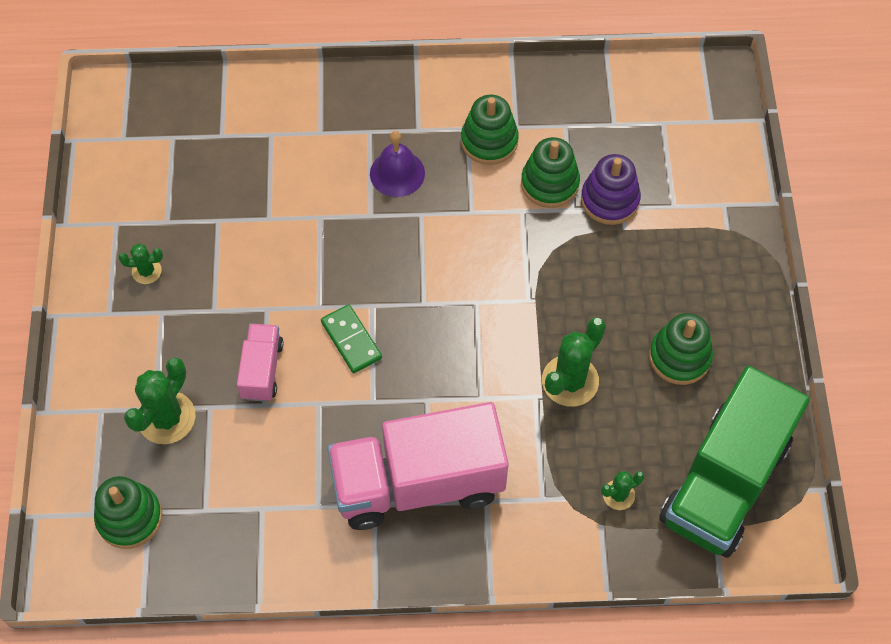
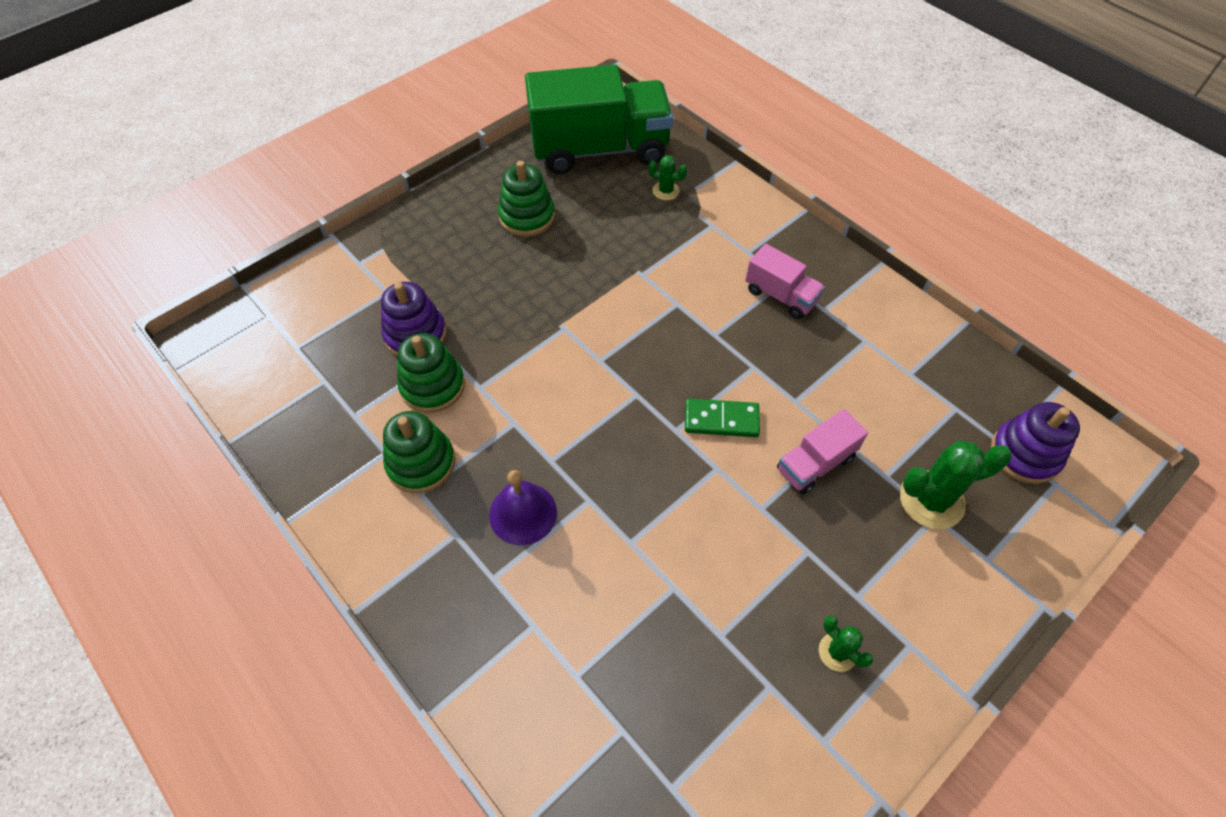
camera: 130 degrees left, 5 degrees down
green stacking toy [94,476,163,549] -> purple stacking toy [991,402,1080,484]
green domino [321,304,382,373] -> green domino turned 75 degrees clockwise [685,399,760,437]
pink truck [327,402,509,530] -> pink truck [745,244,825,319], size x0.47
green cactus [542,318,606,407] -> none

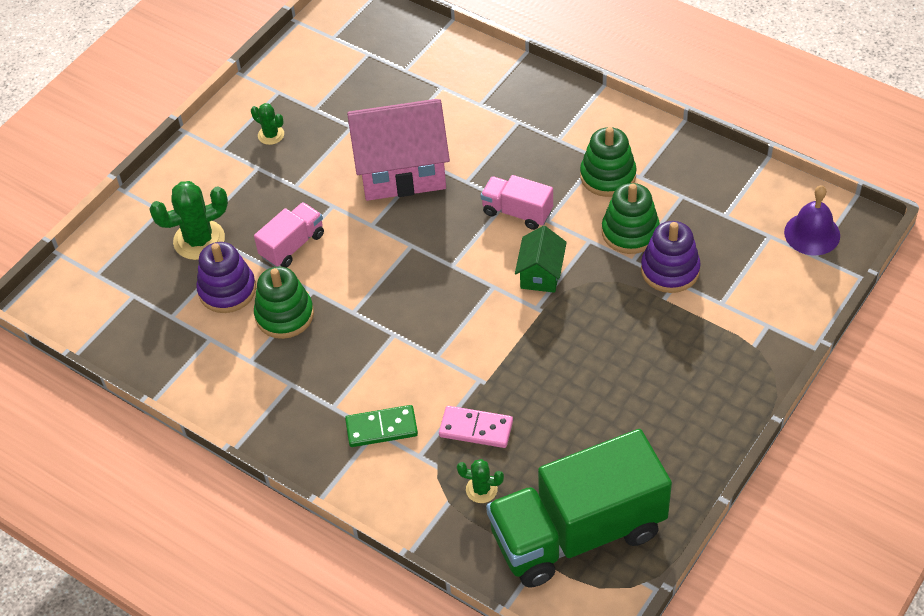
camera: 170 degrees right, 5 degrees down
purple bell [489,470,557,545] -> purple bell moved to [784,185,840,255]
green stacking toy [498,161,555,237] -> green stacking toy moved to [254,266,314,339]
green domino [685,399,760,437] -> green domino moved to [345,405,418,447]
pink truck [745,244,825,319] -> pink truck moved to [480,175,553,230]
purple stacking toy [991,402,1080,484] -> purple stacking toy moved to [196,242,256,313]
none -> pink house [347,99,450,201]
none -> pink domino [439,406,513,448]
none -> green house [515,226,567,293]

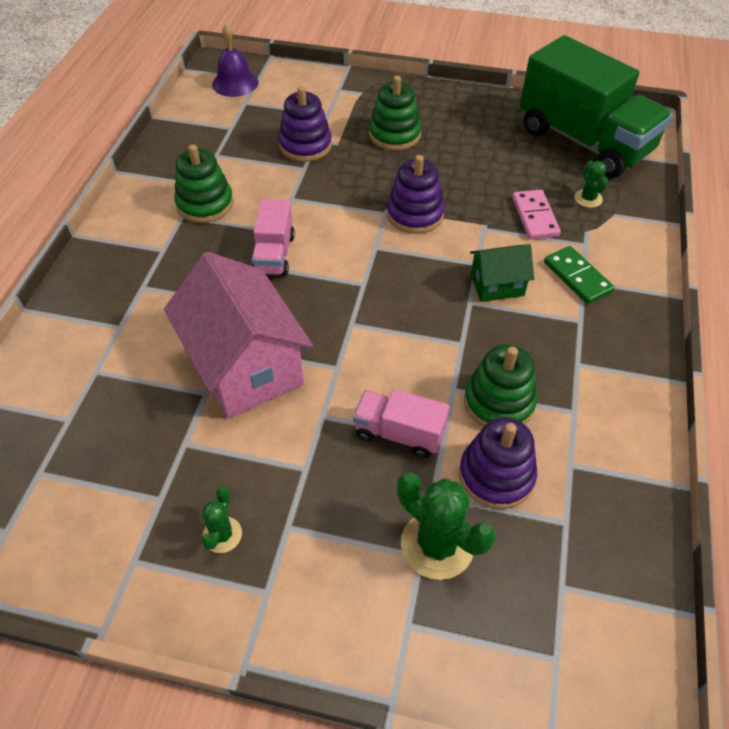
camera: 115 degrees left, 0 degrees up
green house [515,226,567,293] -> green house moved to [470,244,534,302]
green stacking toy [602,183,660,254] -> green stacking toy moved to [369,76,421,151]
none -> purple stacking toy [387,155,445,234]

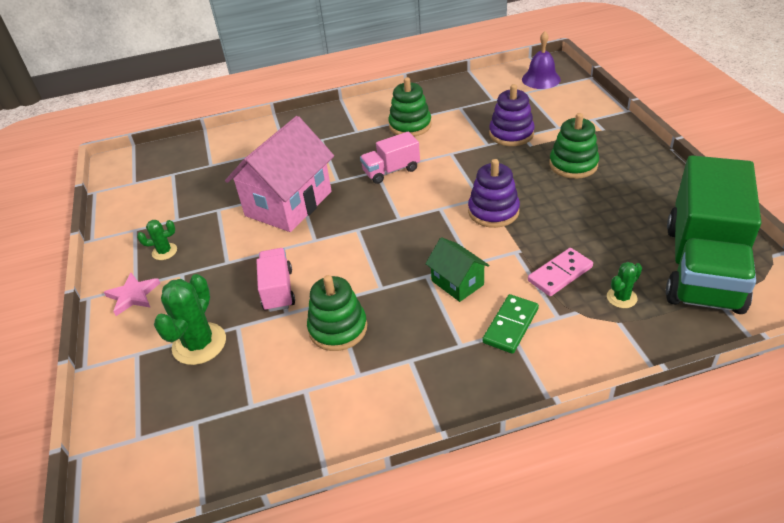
camera: 65 degrees right, 10 degrees down
purple stacking toy [459,417,537,509] -> none
none -> pink star [104,273,160,316]

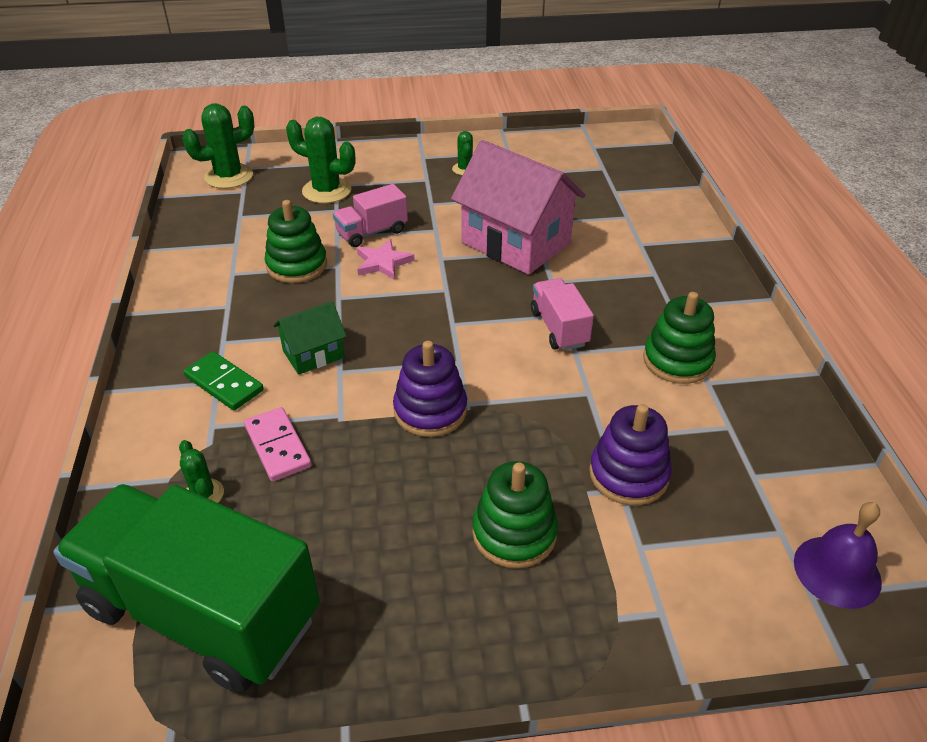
camera: 95 degrees right, 0 degrees up
pink star [104,273,160,316] -> pink star moved to [357,239,415,280]
pink truck [256,248,295,312] -> pink truck turned 150 degrees clockwise [333,184,408,247]
none -> green cactus [182,103,255,189]

